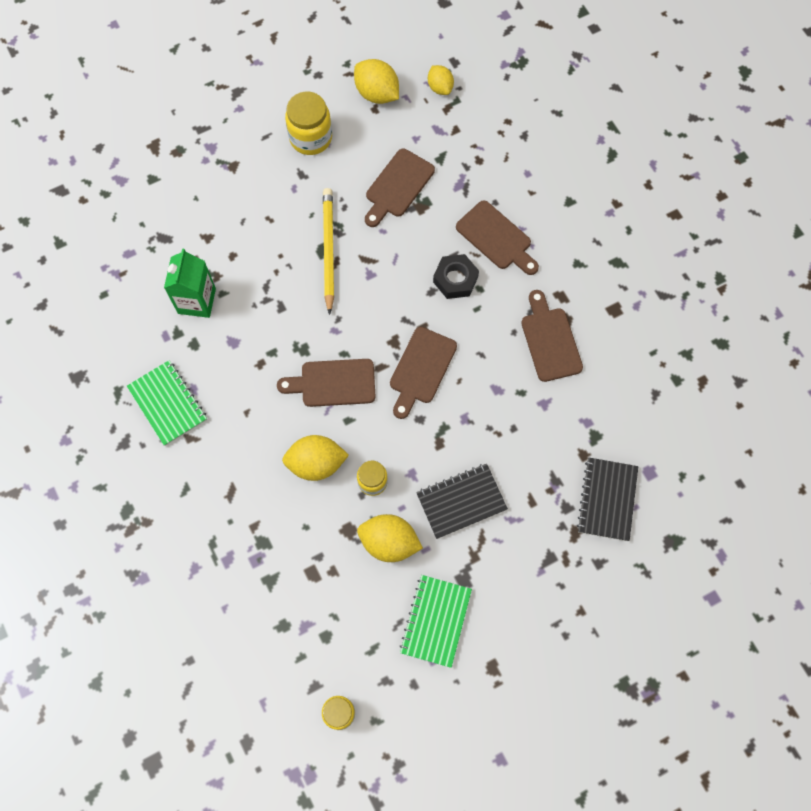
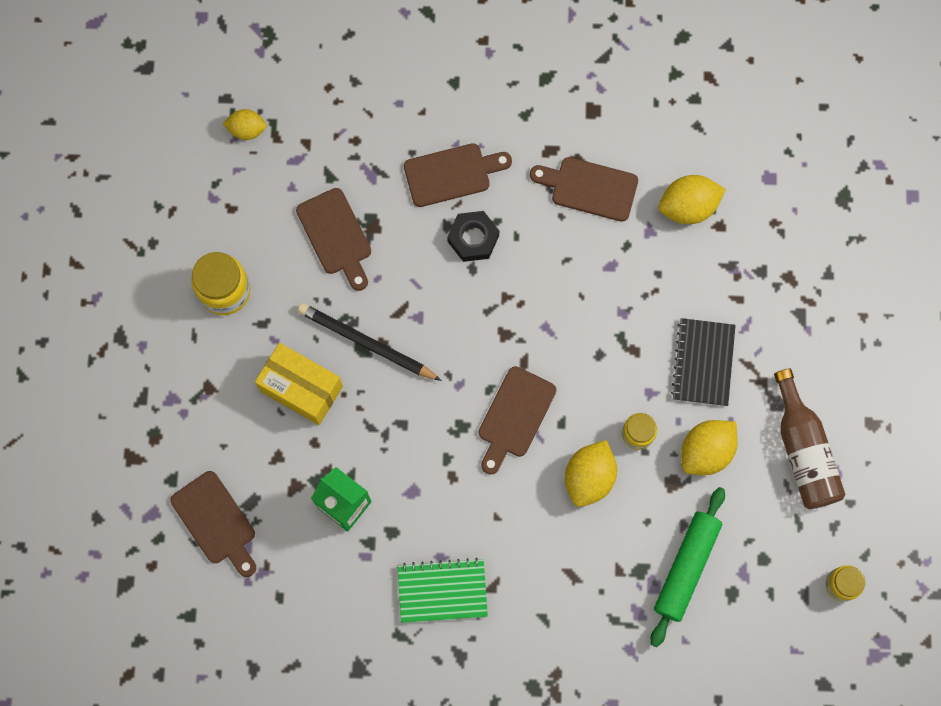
camera: 60 degrees left, 5 degrees up
yellow pencil [323,188,334,315] -> black pencil [297,303,442,381]
yellow lemon [354,59,399,104] -> yellow lemon moved to [658,175,726,224]
brown cutting board [390,327,457,419] -> brown cutting board moved to [170,471,256,577]
green notebook [399,575,472,668] -> brown bottle [774,369,846,509]
black notebook [577,457,638,541] -> none
none -> yellow box [255,343,343,425]
none -> green rolling pin [651,487,725,647]

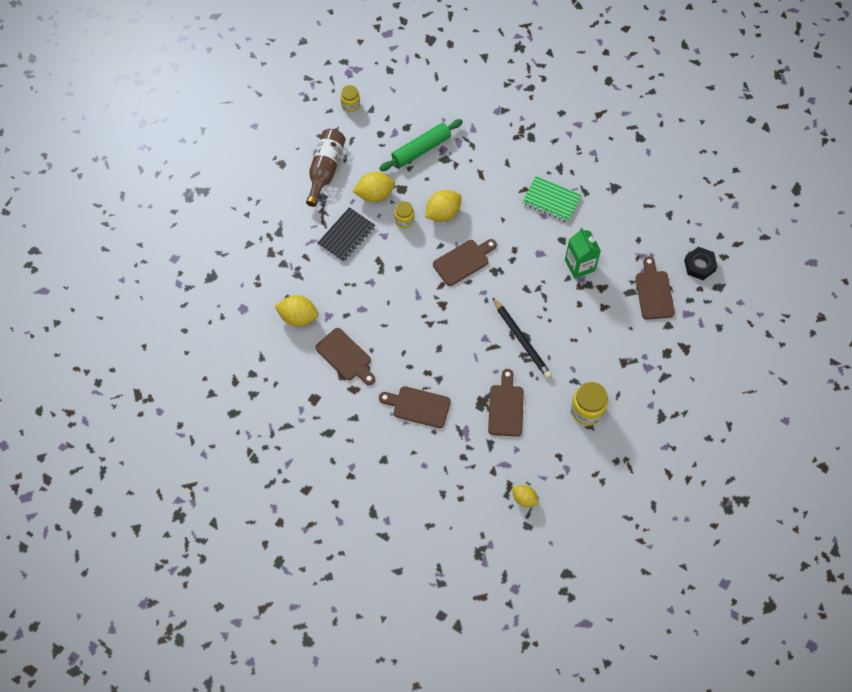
camera: 150 degrees left, 10 degrees down
yellow box [255,343,343,425] -> none
black nut [447,211,499,262] -> black nut moved to [684,247,717,280]

